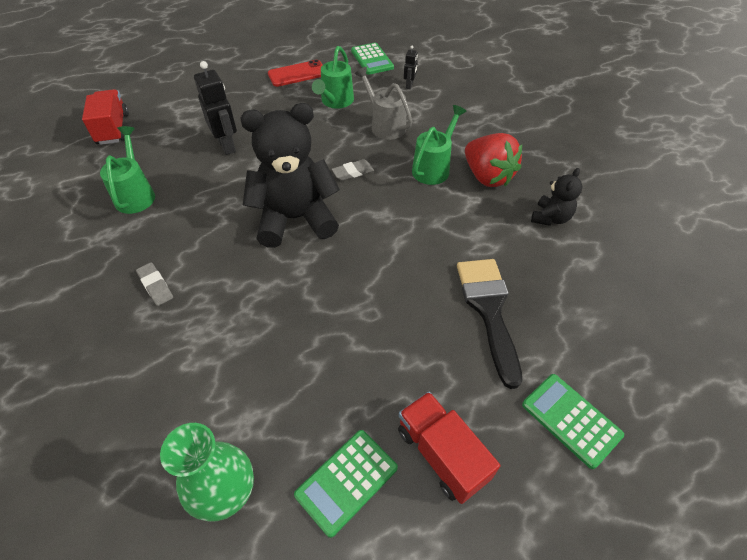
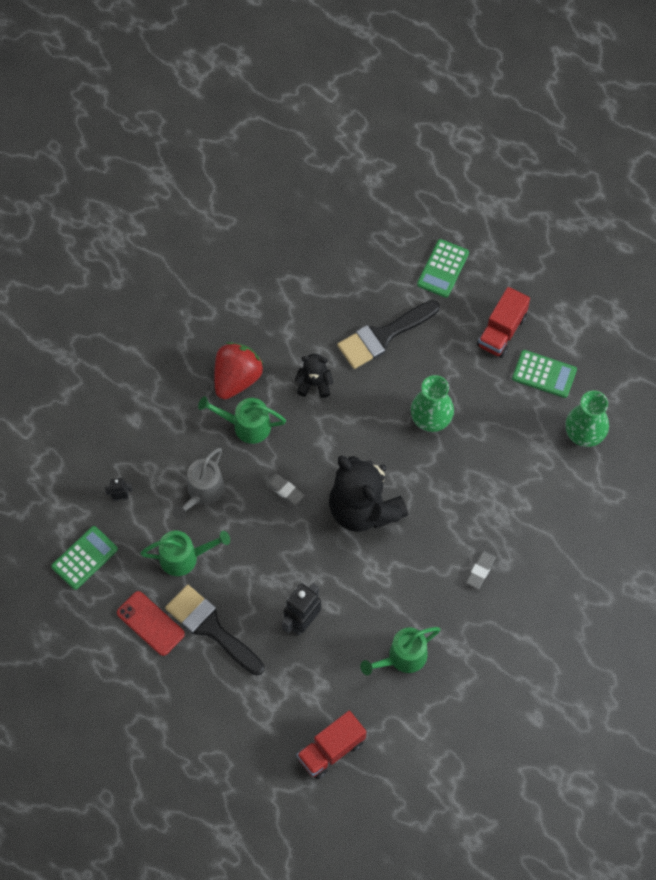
camera: 115 degrees left, 15 degrees up
black teddy bear [531,168,582,226] -> black teddy bear moved to [295,354,333,398]
none -> black brush [165,585,264,676]
none -> green vase [411,375,454,432]

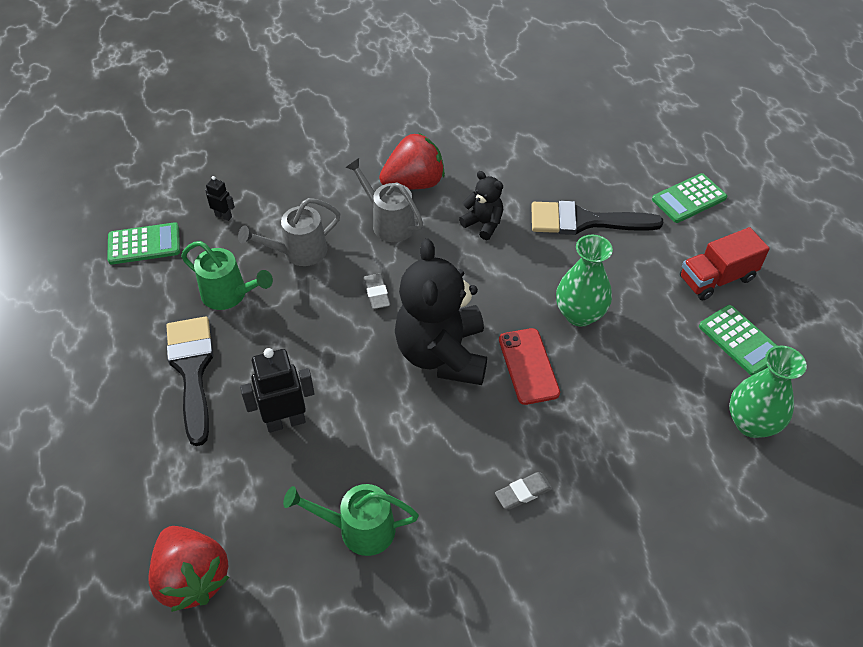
camera: 35 degrees right, 15 degrees down
red phone [117,591,185,656] -> red phone moved to [499,328,560,405]
green watering can [198,396,286,444] -> grey watering can [345,158,423,242]
red truck [297,711,366,779] -> red strawberry [148,526,230,612]

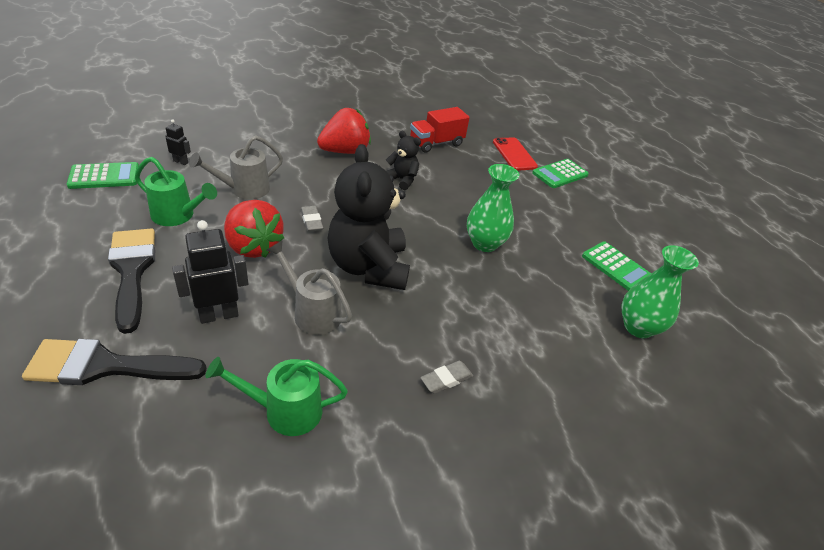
camera: 10 degrees left, 10 degrees down
red strawberry [148,526,230,612] -> red strawberry moved to [224,200,284,258]
grey watering can [345,158,423,242] -> grey watering can moved to [266,241,352,335]
red phone [499,328,560,405] -> red phone moved to [493,137,538,171]
black brush [531,201,664,235] -> black brush moved to [22,339,207,385]
red truck [680,227,770,300] -> red truck moved to [410,107,470,153]

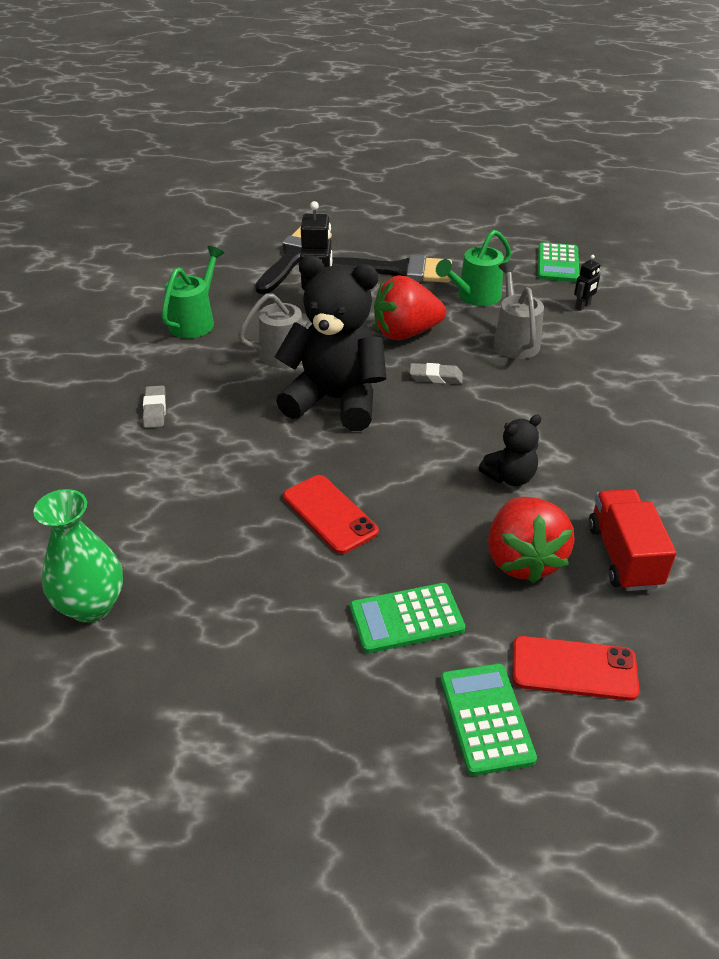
camera: 120 degrees right, 0 degrees up
red strawberry [317,108,371,154] -> red strawberry moved to [488,497,575,583]
green vase [467,164,519,252] -> red phone [283,475,379,554]
green calculator [582,241,651,291] -> green calculator moved to [350,583,465,653]

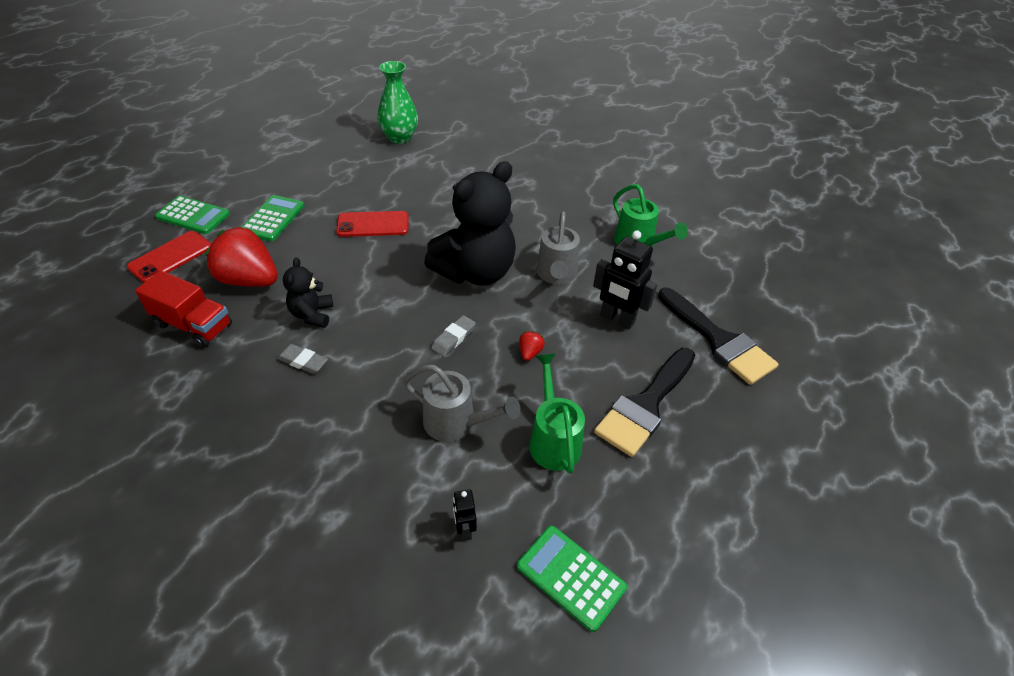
camera: 120 degrees right, 5 degrees up
grey eraser [143,385,166,428] -> grey eraser moved to [277,344,328,374]
red strawberry [374,275,446,340] -> red strawberry [519,331,545,361], size x0.40

